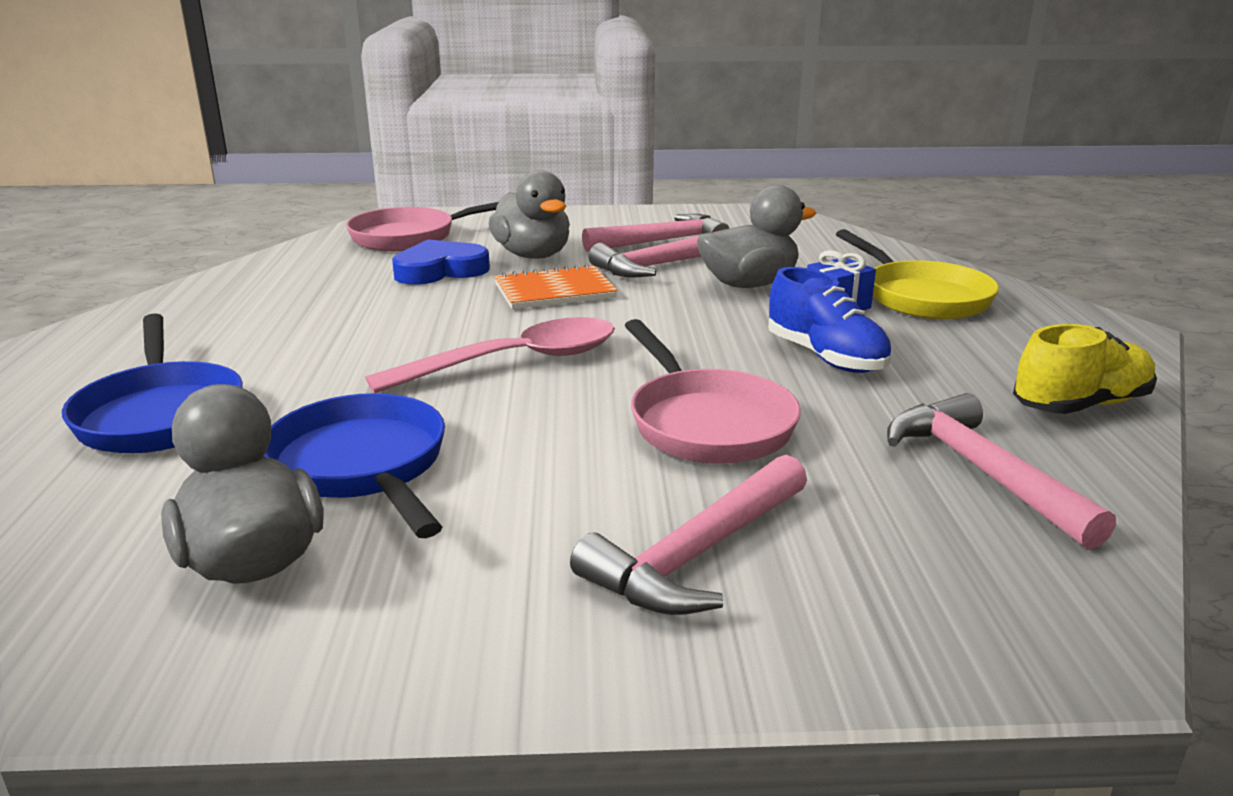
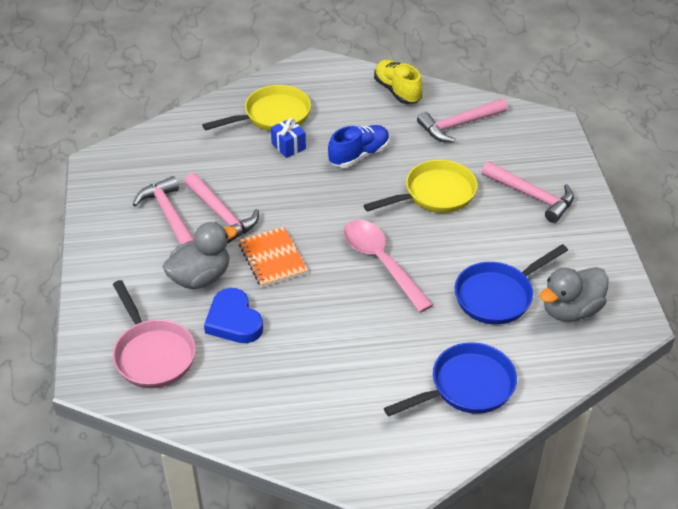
camera: 95 degrees left, 20 degrees up
pink pan [625,319,801,464] -> yellow pan [363,160,478,213]
grey duck [697,185,816,288] -> none

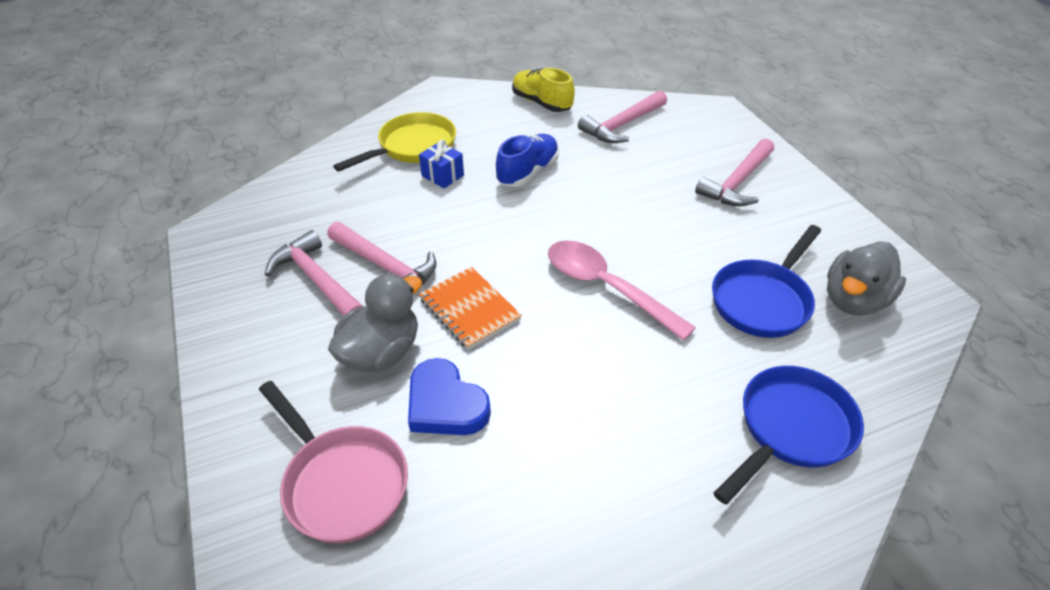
camera: 15 degrees left, 0 degrees up
yellow pan [363,160,478,213] -> none
pink hammer [482,161,574,223] -> pink hammer turned 105 degrees clockwise [695,138,774,206]

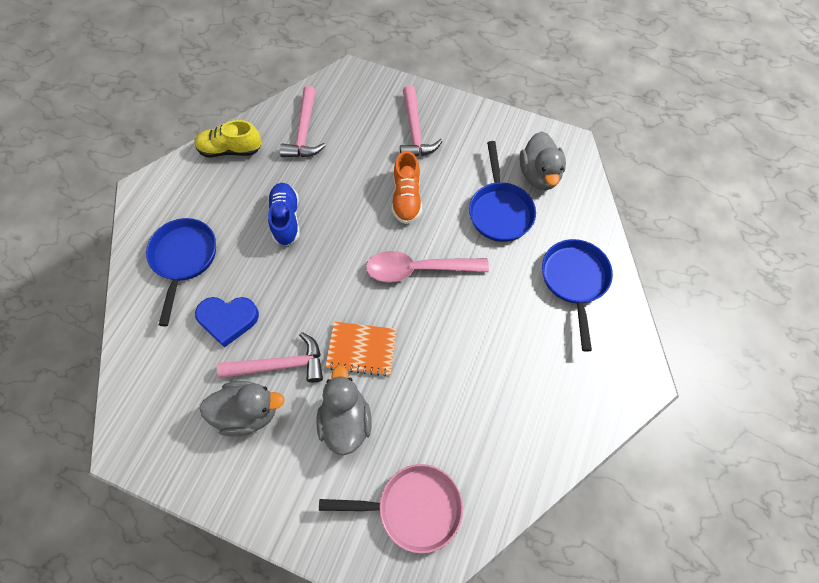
camera: 45 degrees left, 20 degrees up
pink hammer [265,230,363,316] -> grey duck [200,381,285,436]
yellow pan [333,112,456,172] -> blue pan [146,218,216,326]
blue heart [408,358,491,435] -> blue heart moved to [195,297,259,348]
blue gift [419,140,464,188] -> none
none -> orange shoe [392,151,422,224]

